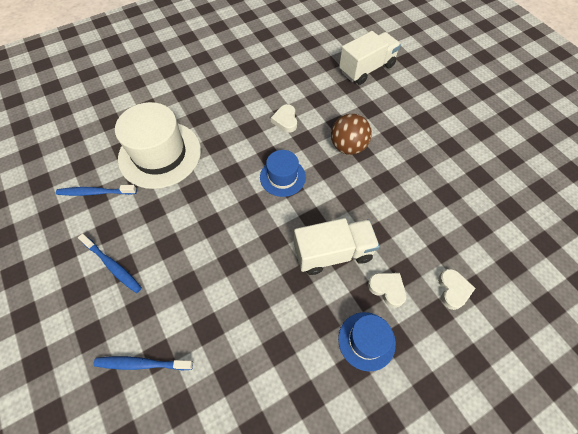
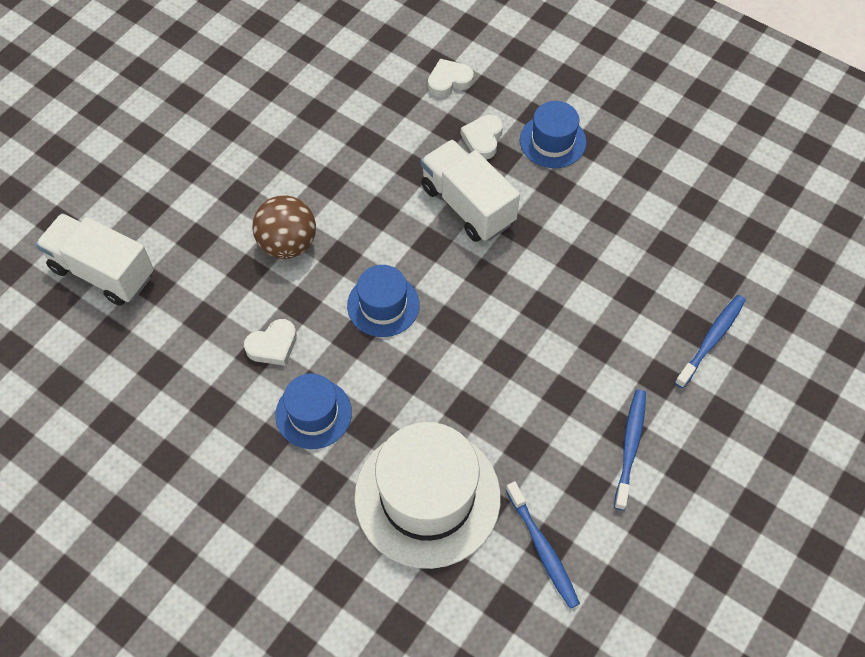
camera: 115 degrees left, 0 degrees up
blue toothbrush [93,356,193,370] -> blue toothbrush turned 120 degrees counterclockwise [675,295,746,388]
none -> blue hat [275,373,352,449]

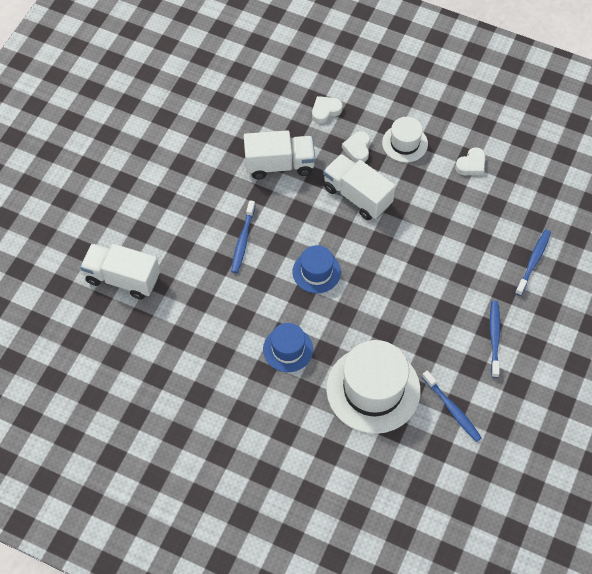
camera: 10 degrees left, 0 degrees up
white heart [244,319,297,366] -> white heart moved to [455,147,485,175]
brown ball [252,195,316,259] -> blue toothbrush [231,200,255,273]
blue hat [520,101,586,168] -> white hat [382,117,428,162]
none -> white truck [244,130,315,180]

